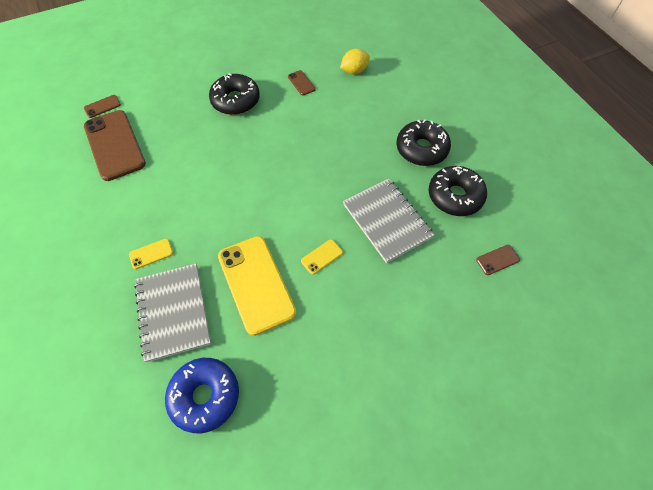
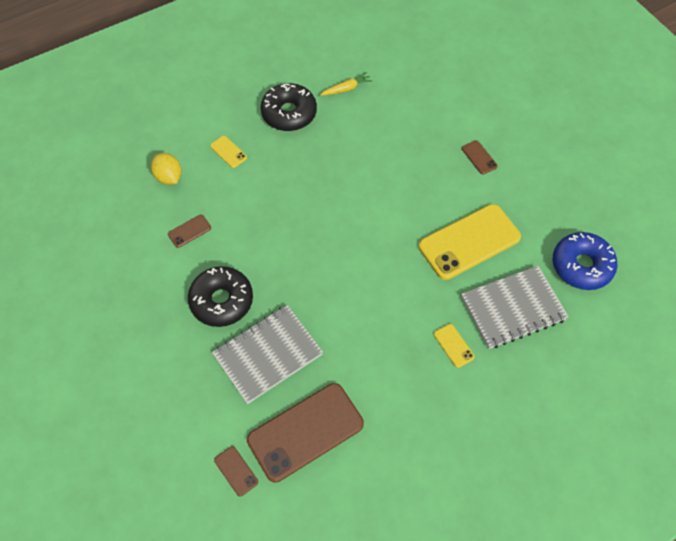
camera: 95 degrees left, 0 degrees up
yellow phone [301,239,343,275] -> yellow phone moved to [210,136,247,168]
grey notebook [343,178,435,263] -> grey notebook moved to [212,305,323,404]
black donut [429,166,487,216] -> yellow carrot [320,72,373,96]
brown phone [476,245,520,275] -> brown phone moved to [462,140,498,175]

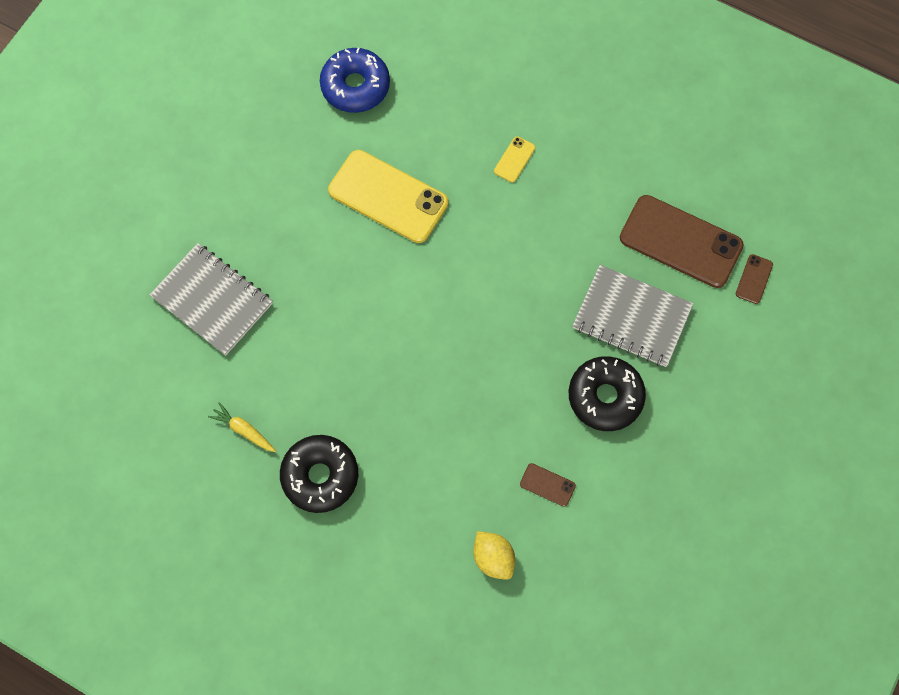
camera: 120 degrees left, 10 degrees up
yellow lemon [151,153,182,185] -> yellow lemon turned 60 degrees counterclockwise [473,531,515,580]
yellow phone [210,136,247,168] -> none
grey notebook [461,266,569,349] -> grey notebook moved to [150,243,273,356]
brown phone [462,140,498,175] -> none

